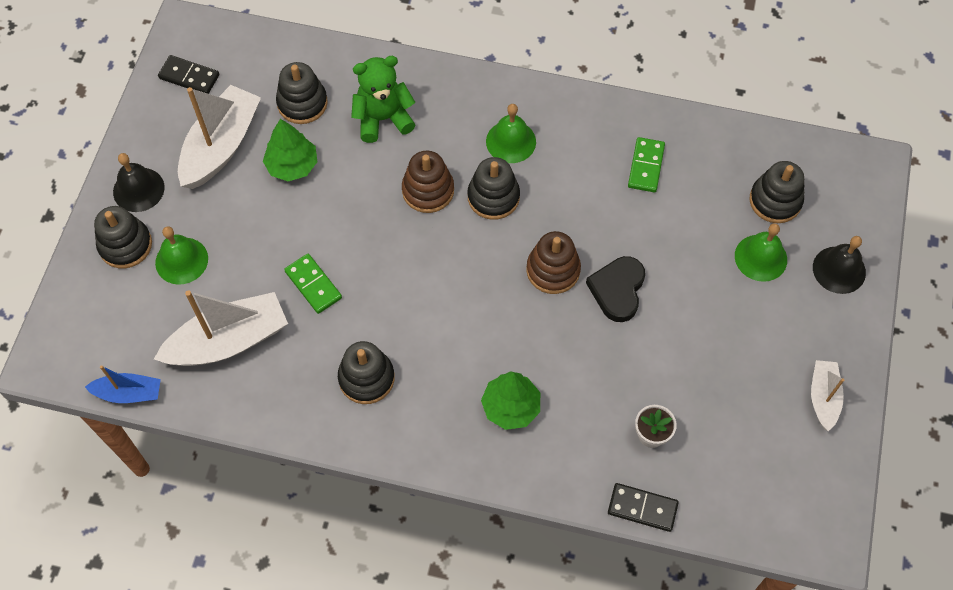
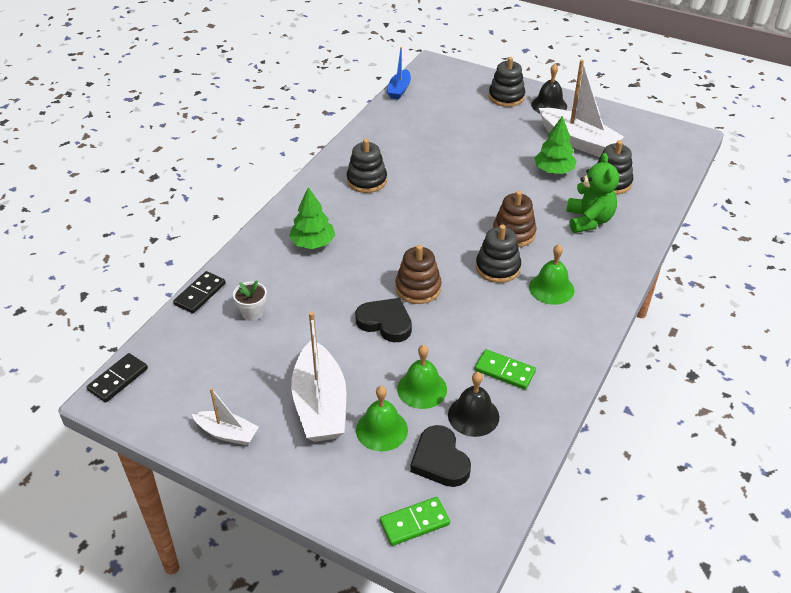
camera: 105 degrees right, 20 degrees down
white boat [154,290,288,366] -> white boat moved to [291,311,346,442]
green bell [155,226,208,285] -> green bell moved to [397,345,447,409]
black domino [158,55,219,94] -> black domino moved to [87,353,148,403]
green domino [284,254,342,314] -> green domino moved to [380,497,450,546]
black stacking toy [750,161,804,223] -> black heart [410,425,471,487]
black bell [813,236,866,294] -> black bell moved to [448,372,499,437]

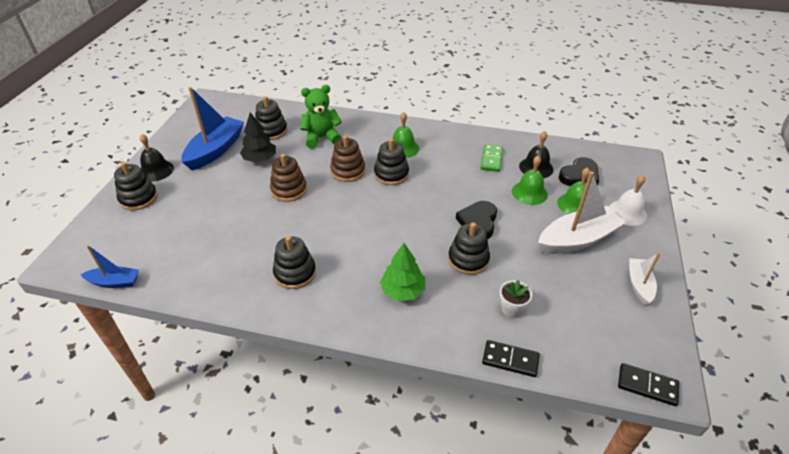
camera: 105 degrees left, 0 degrees up
green domino [380,497,450,546] -> none
brown stacking toy [395,245,441,304] -> brown stacking toy moved to [270,154,307,202]
green tree [534,116,577,174] -> black tree [240,113,276,162]
white boat [539,60,624,157] -> blue boat [182,87,244,170]
none -> black stacking toy [448,222,490,275]
none -> white bell [609,175,647,226]

